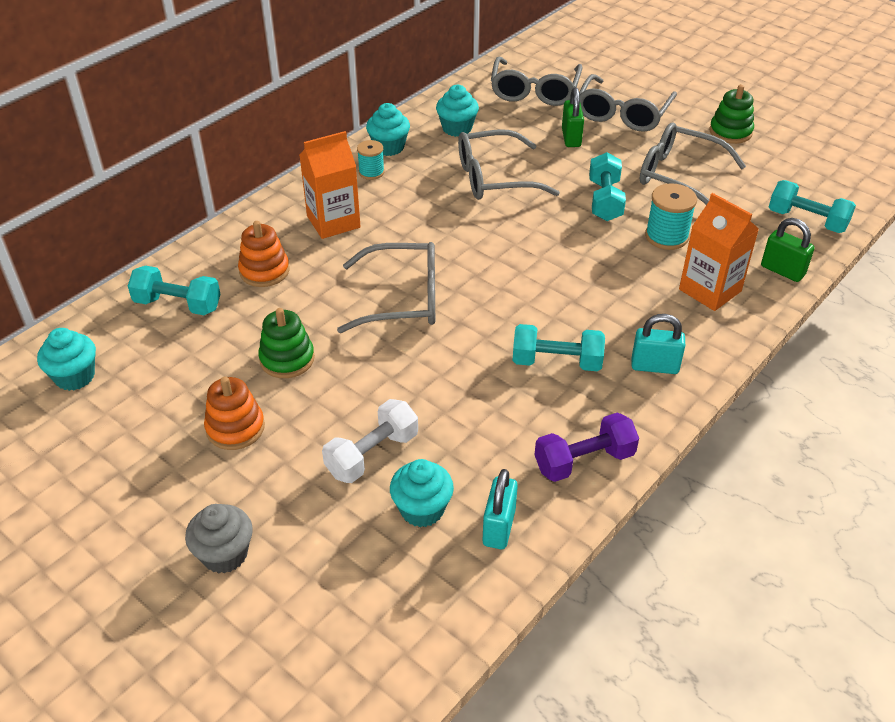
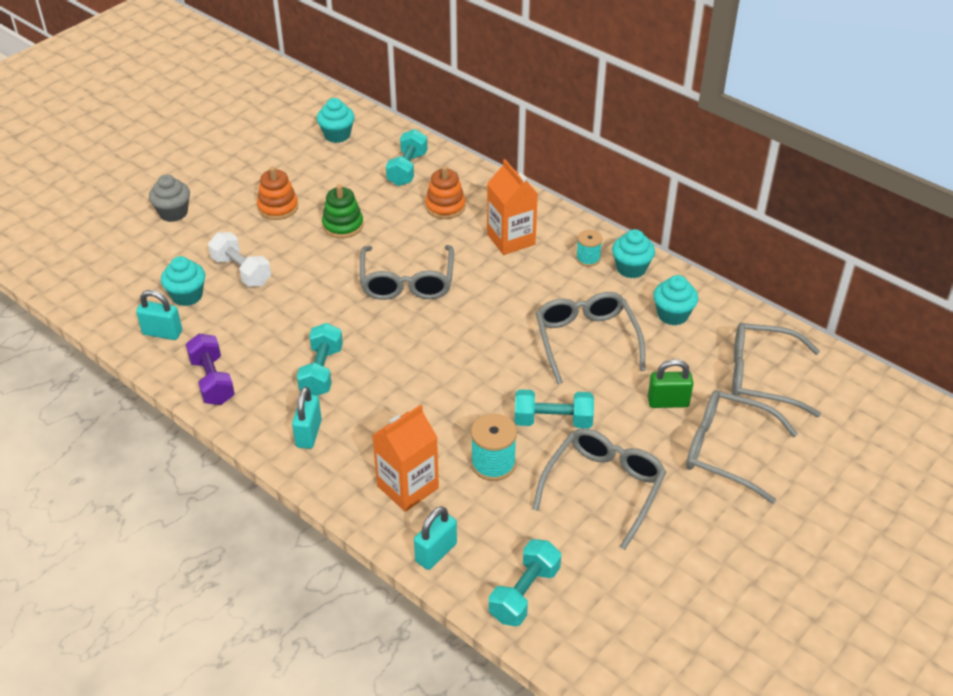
camera: 90 degrees right, 0 degrees up
green stacking toy [709,85,754,144] -> none
green padlock [761,218,815,282] -> turquoise padlock [414,506,457,570]

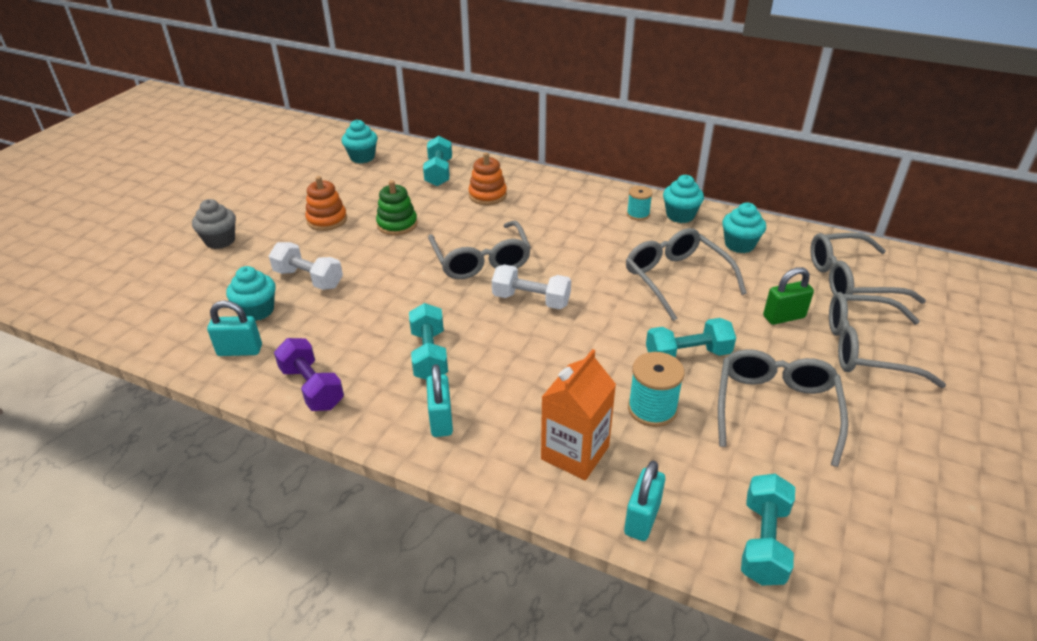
camera: 15 degrees left, 5 degrees down
orange carton [487,159,538,255] -> none
none -> white dumbbell [492,264,571,309]

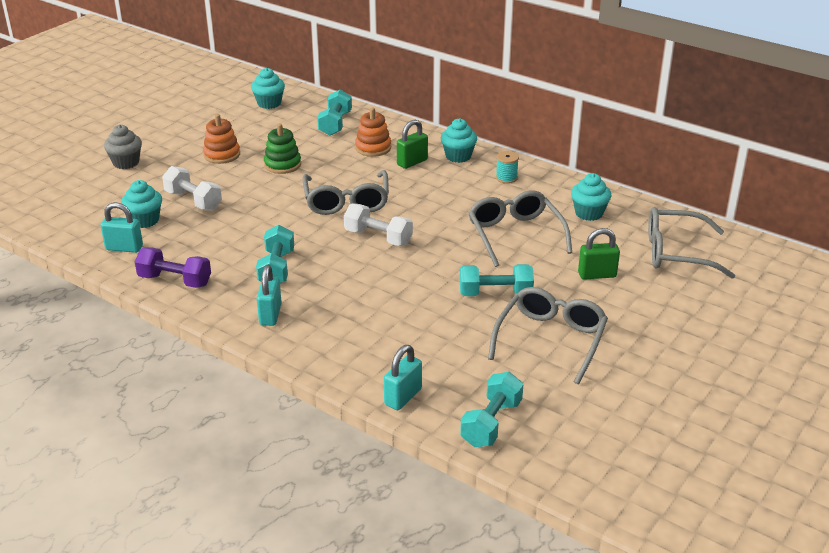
camera: 10 degrees right, 5 degrees down
purple dumbbell [274,338,344,411] -> purple dumbbell turned 45 degrees counterclockwise [135,247,211,288]
orange carton [541,349,616,480] -> none
turquoise spool [628,352,685,427] -> none
turquoise cupcake [663,175,704,223] -> turquoise cupcake moved to [441,118,477,163]
grey glasses [829,292,946,388] -> none
none -> green padlock [397,120,428,169]

